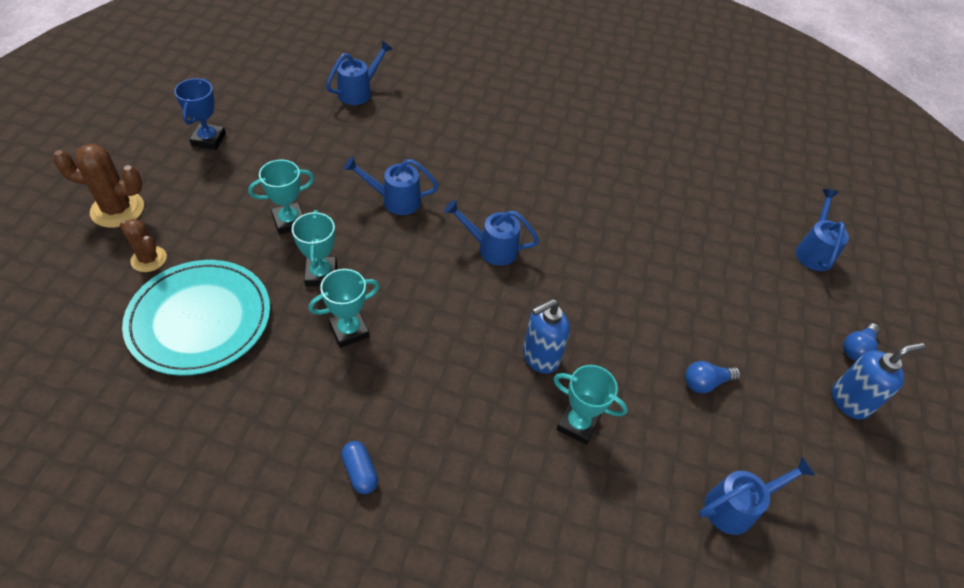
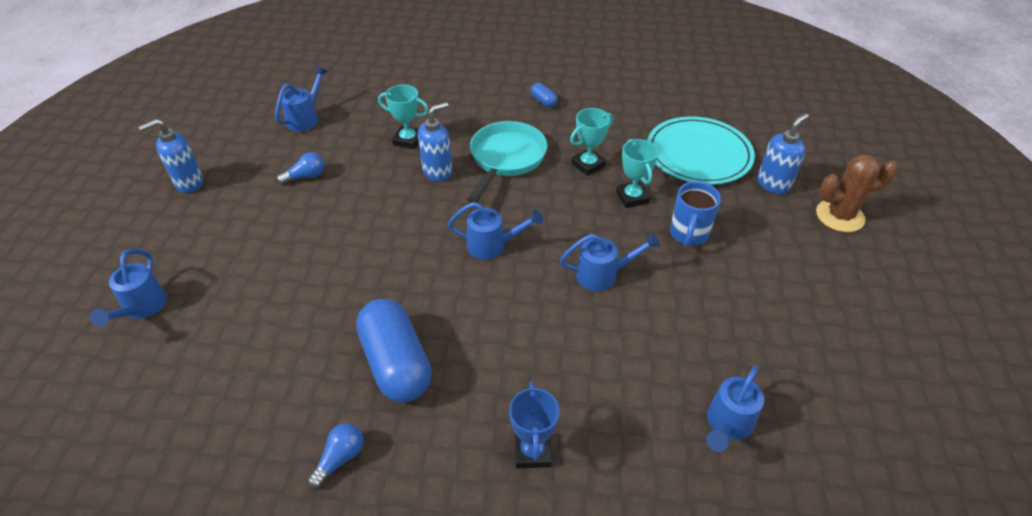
camera: 175 degrees right, 5 degrees down
brown cactus [120,219,167,272] -> blue soap dispenser [757,113,809,194]
blue trophy [174,78,226,150] -> blue trophy moved to [509,382,560,468]
turquoise trophy [248,160,314,235] -> blue mug [670,181,721,247]
blue watering can [699,457,815,535] -> blue watering can turned 150 degrees clockwise [275,66,328,131]
blue light bulb [843,323,880,361] -> blue light bulb moved to [307,423,364,489]
none -> blue capsule [356,299,432,402]
none -> turquoise pan [467,121,548,203]

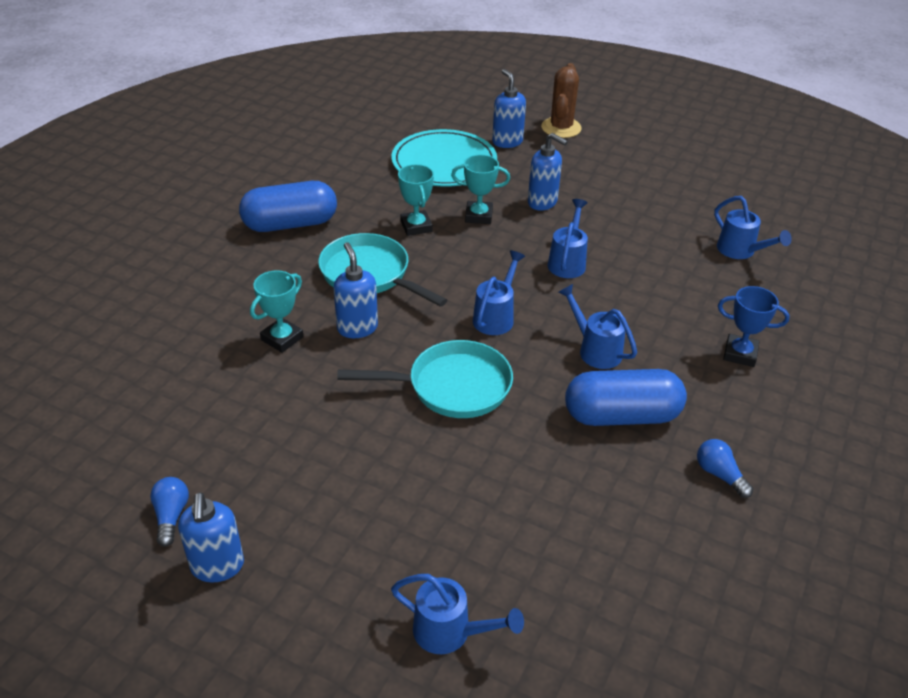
camera: 70 degrees left, 5 degrees down
blue watering can [275,66,328,131] -> blue watering can moved to [558,284,637,369]
blue light bulb [277,152,324,185] -> blue light bulb moved to [150,477,189,547]
blue capsule [530,83,558,107] -> blue capsule [239,181,337,232], size x2.33
blue mug [670,181,721,247] -> blue soap dispenser [528,133,568,210]
none -> turquoise pan [337,340,513,418]

